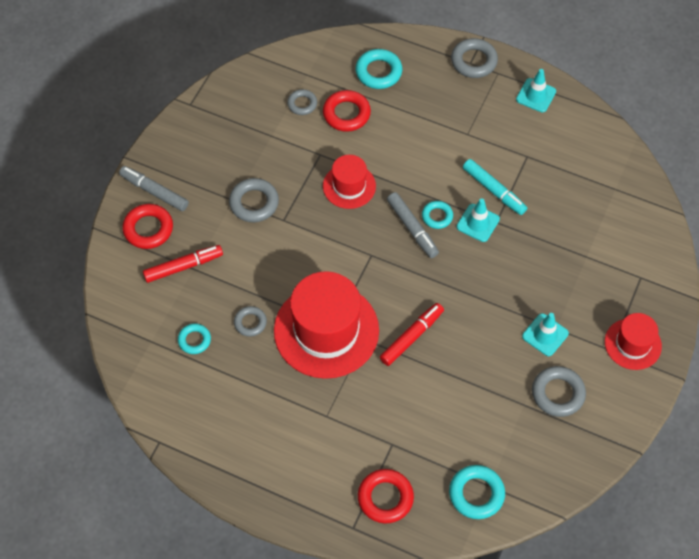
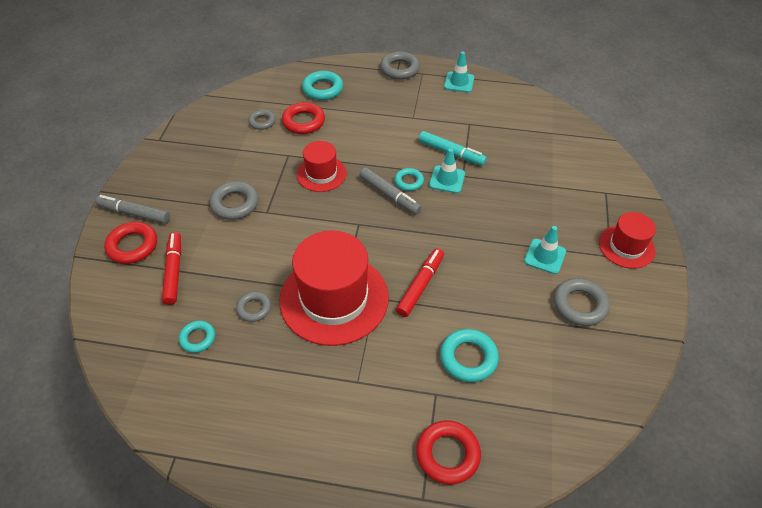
camera: 15 degrees left, 10 degrees down
red marker [143,245,223,283] -> red marker turned 60 degrees counterclockwise [162,232,181,305]
turquoise ring [449,465,505,519] -> turquoise ring moved to [440,329,499,382]

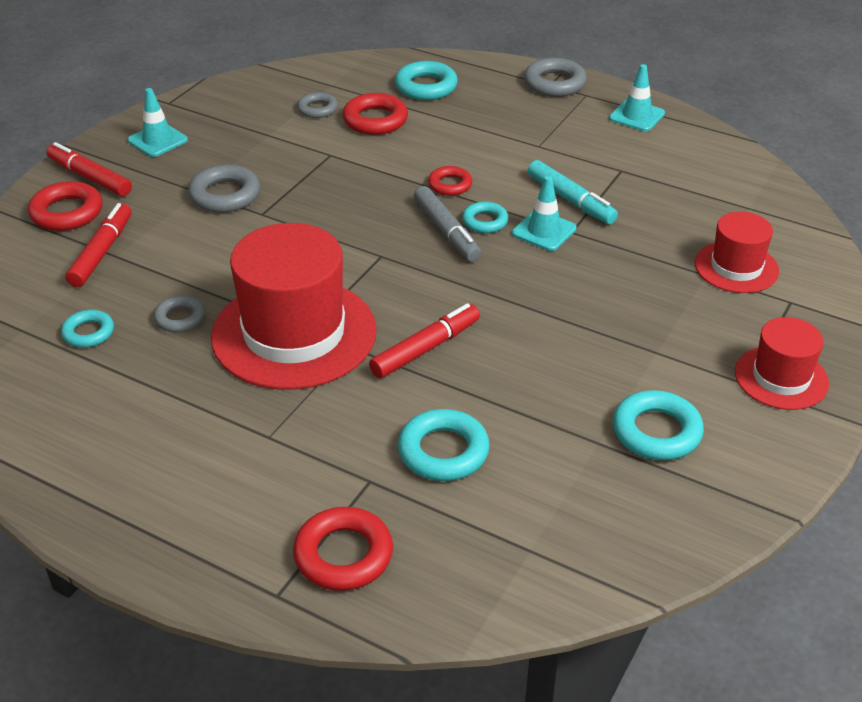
camera: 20 degrees right, 10 degrees down
grey marker [95,195,170,224] -> red marker [47,142,132,196]
red hat [297,141,347,192] -> red hat moved to [695,212,779,293]
turquoise traffic cone [524,226,566,274] -> turquoise traffic cone moved to [128,88,188,157]
grey ring [554,278,610,326] -> turquoise ring [613,390,704,460]
none -> red ring [428,166,472,196]

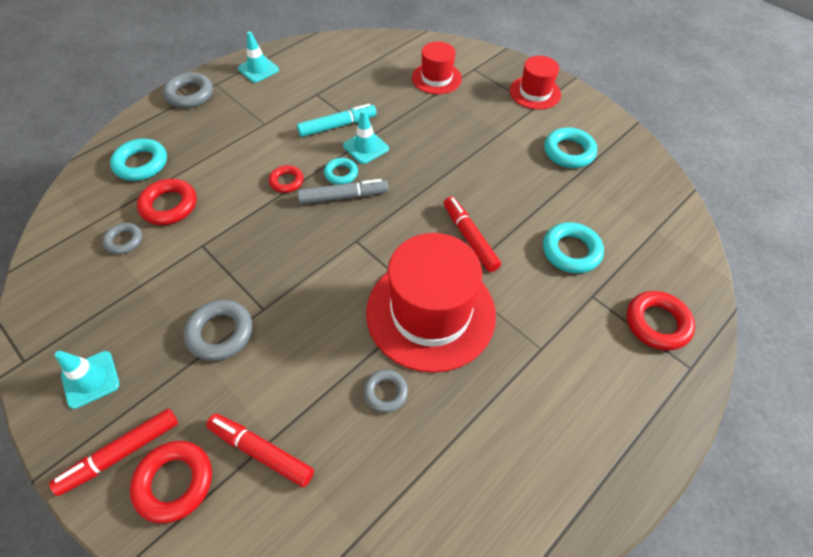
camera: 75 degrees left, 15 degrees up
turquoise ring [61,310,114,348] -> none

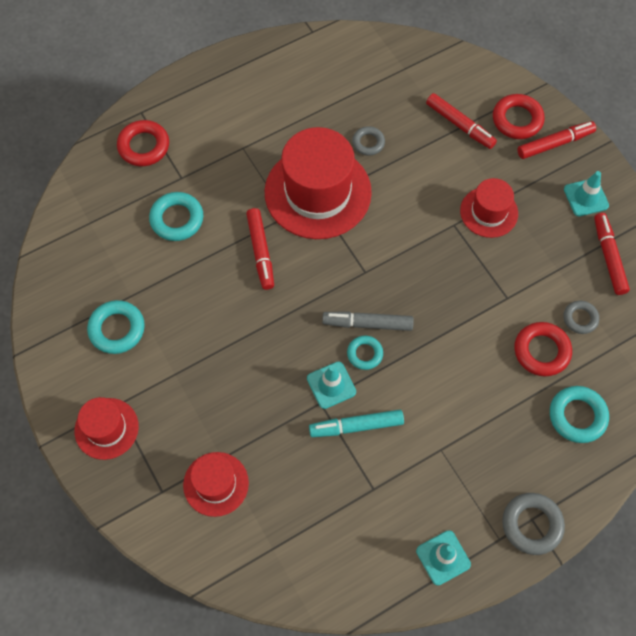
camera: 165 degrees left, 10 degrees up
grey ring [184,300,252,361] -> red hat [460,178,518,238]
red ring [269,165,304,193] -> none
none -> red marker [594,213,630,295]

